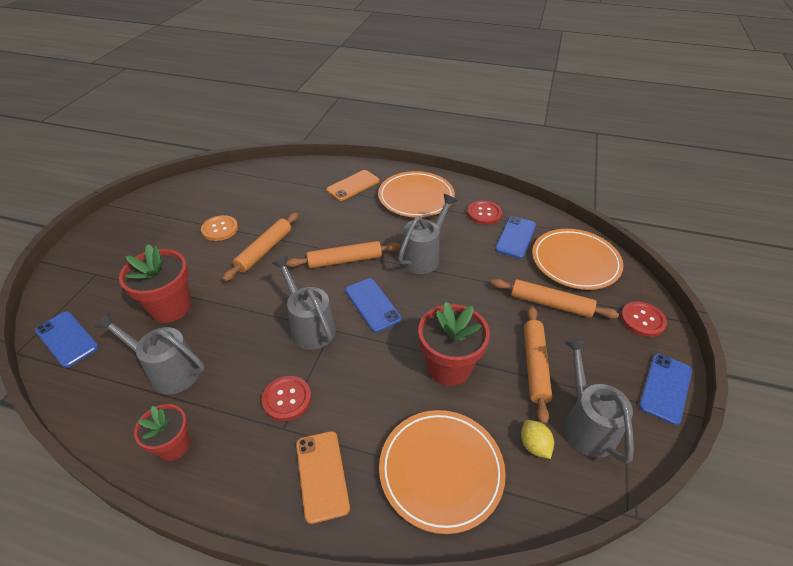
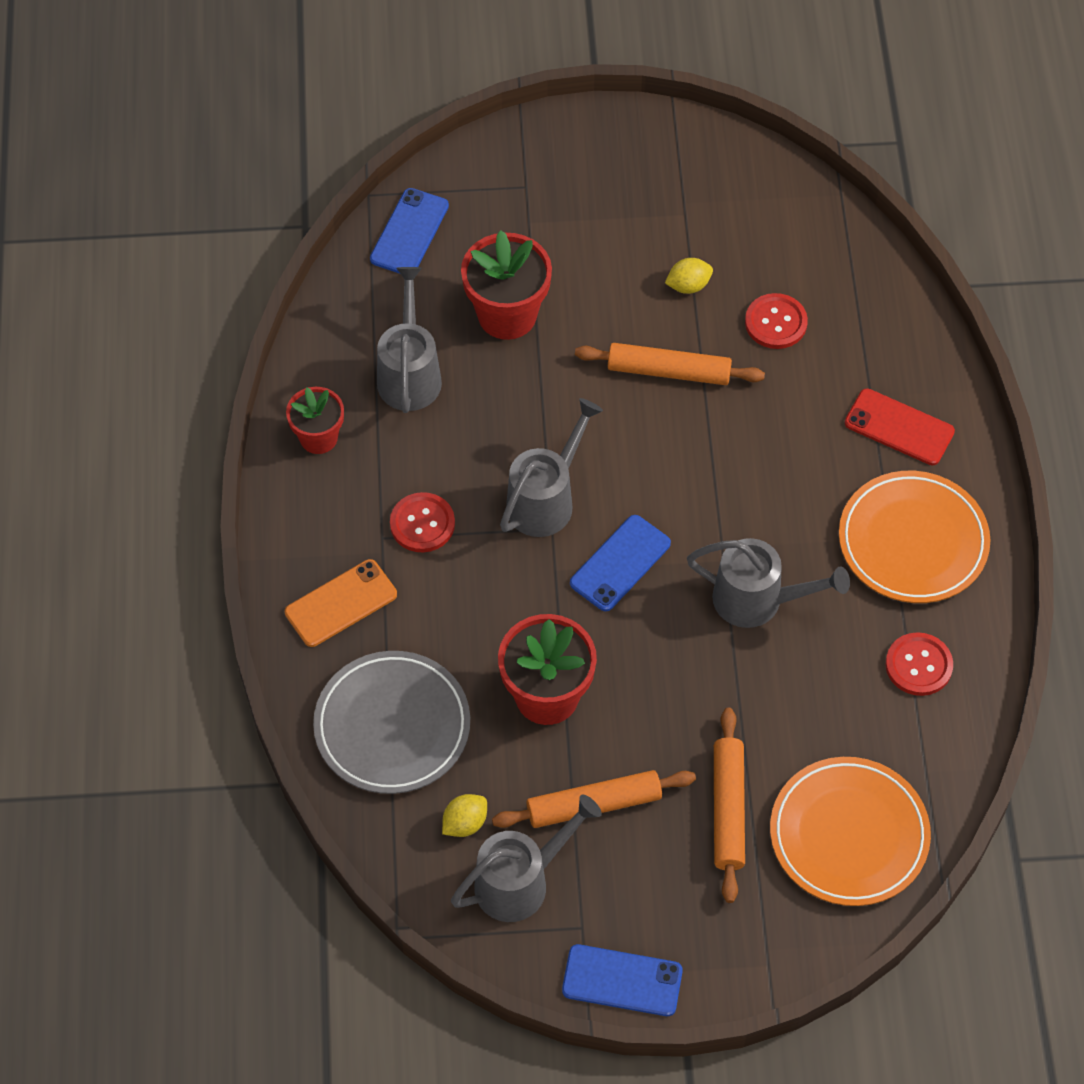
camera: 70 degrees right, 15 degrees up
orange button [201,215,238,241] -> yellow lemon [665,258,713,294]
orange rolling pin [286,241,401,269] -> none
orange phone [326,170,380,201] -> red phone [845,388,955,465]
orange plate [379,410,506,534] -> grey plate [313,651,470,794]
blue phone [495,216,536,259] -> none
red button [621,301,667,337] -> red button moved to [745,293,808,349]

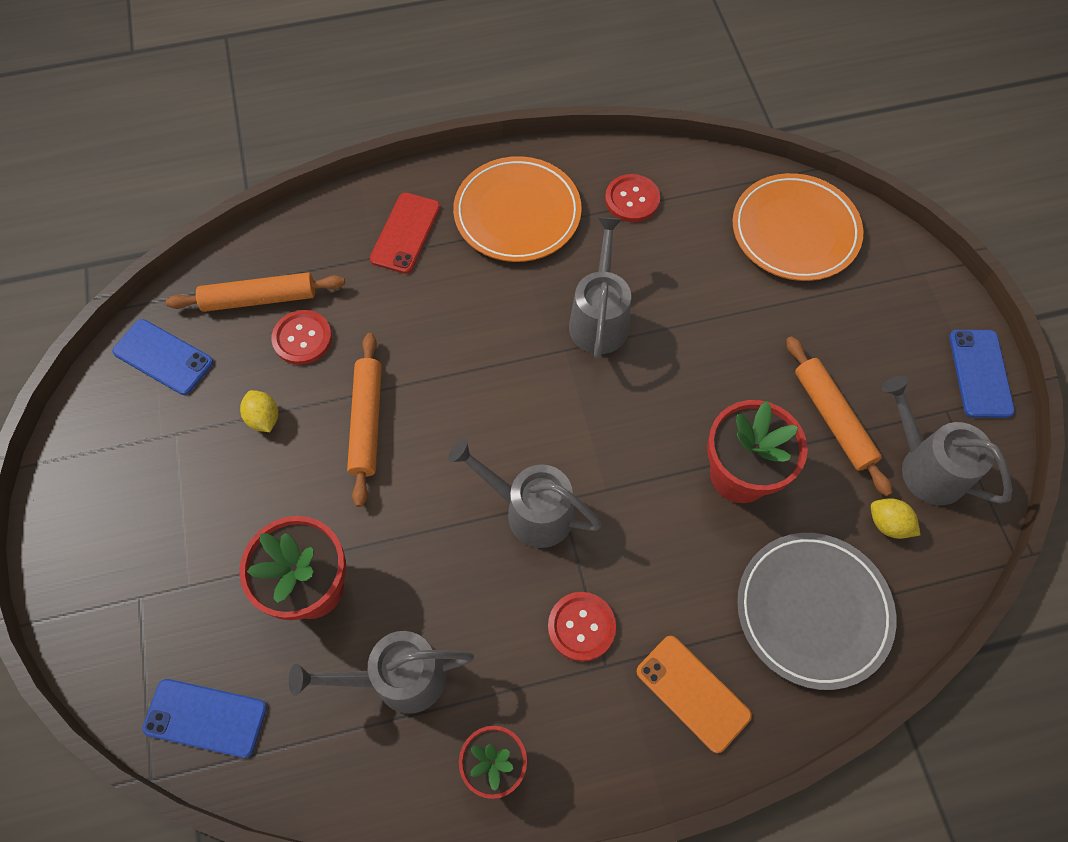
camera: 100 degrees left, 5 degrees up
blue phone [570,515,671,611] -> blue phone moved to [112,319,213,395]
orange rolling pin [714,708,745,903] -> orange rolling pin moved to [166,272,345,312]

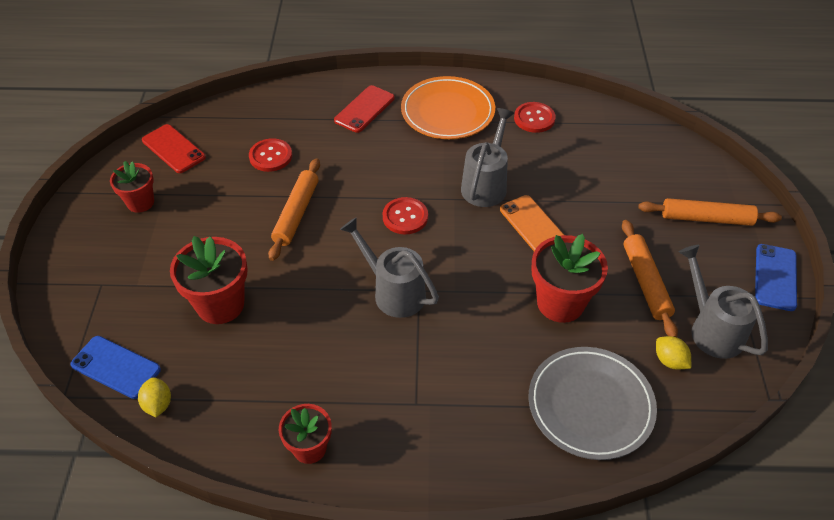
camera: 15 degrees right, 15 degrees down
blue phone [112,319,213,395] -> red phone [142,124,206,173]
orange rolling pin [166,272,345,312] -> orange rolling pin moved to [638,198,782,226]
yellow lemon [240,390,278,432] -> yellow lemon moved to [138,377,171,417]
grey watering can [289,631,474,714] -> none
red button [548,592,616,662] -> red button moved to [383,197,428,234]
orange phone [636,636,752,753] -> orange phone moved to [500,195,564,251]
orange plate [733,173,863,281] -> none
none -> red flower pot [110,161,154,213]

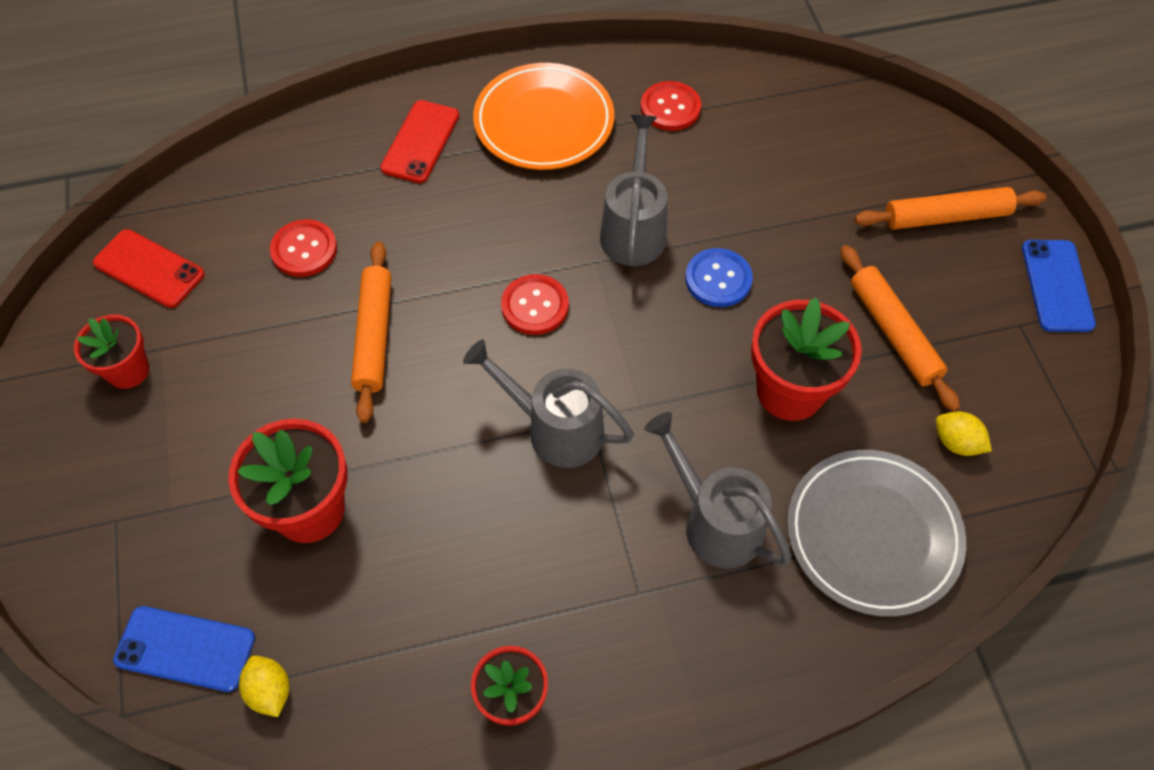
camera: 15 degrees left, 10 degrees up
orange phone [500,195,564,251] -> blue button [685,248,753,307]
grey watering can [679,245,768,359] -> grey watering can moved to [644,412,792,568]

